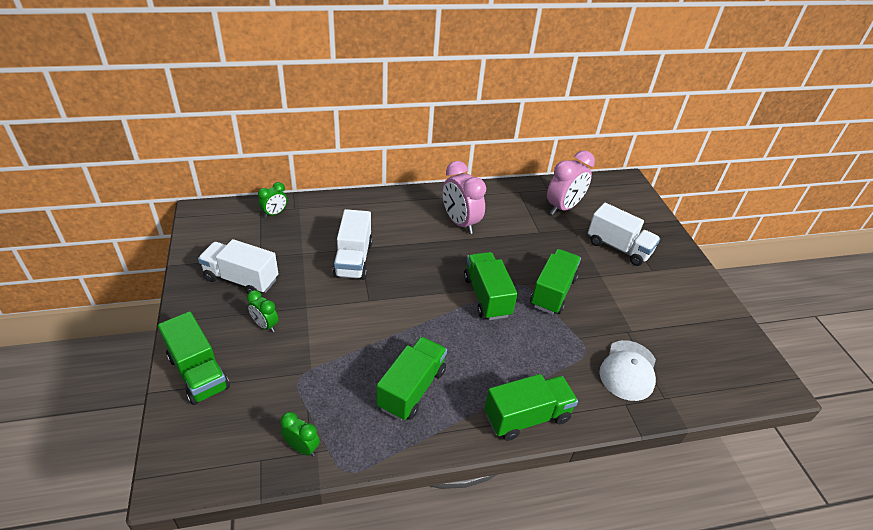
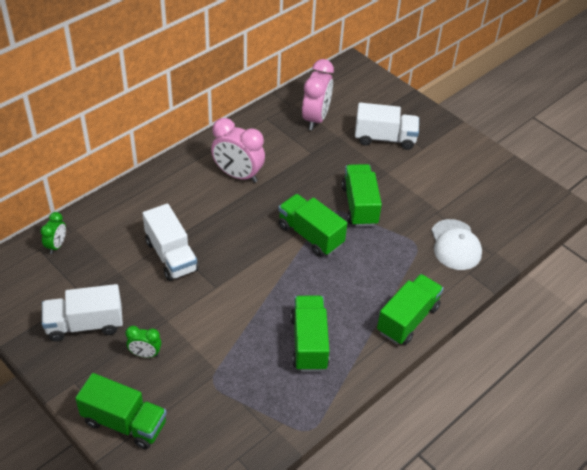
camera: 30 degrees left, 5 degrees up
green clock [280,412,320,456] -> none

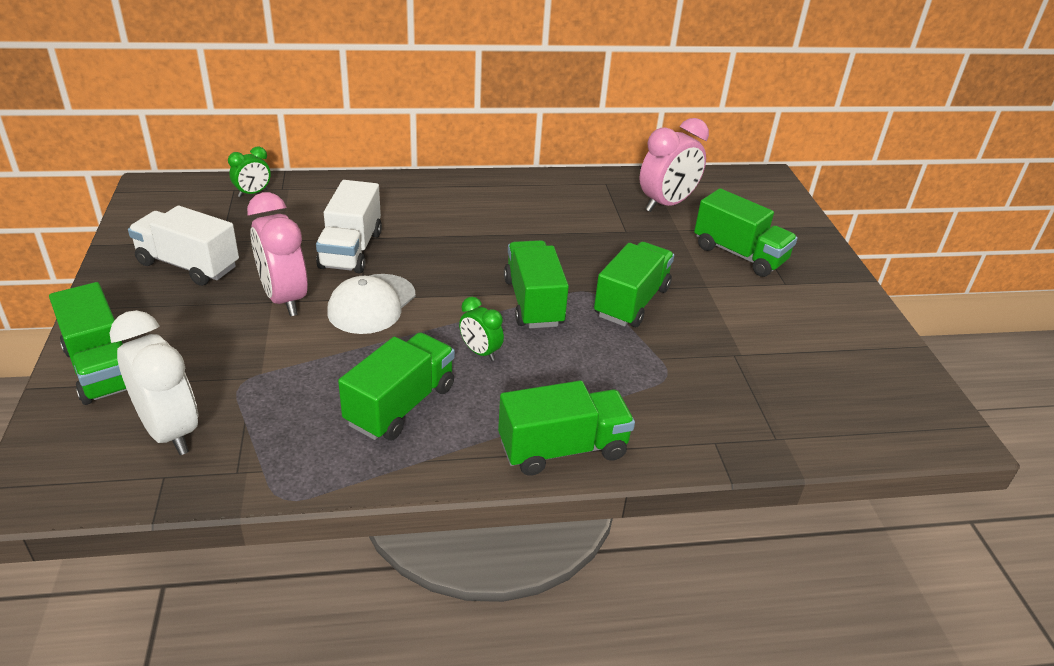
camera: 35 degrees right, 10 degrees down
green clock [125,326,161,358] -> green clock moved to [459,297,504,361]
pink clock [211,118,265,183] -> pink clock moved to [247,192,308,316]
white truck [355,103,419,150] -> green truck [694,188,798,277]
white cap [431,219,482,270] -> white cap moved to [327,274,416,334]
none -> white clock [109,310,198,455]

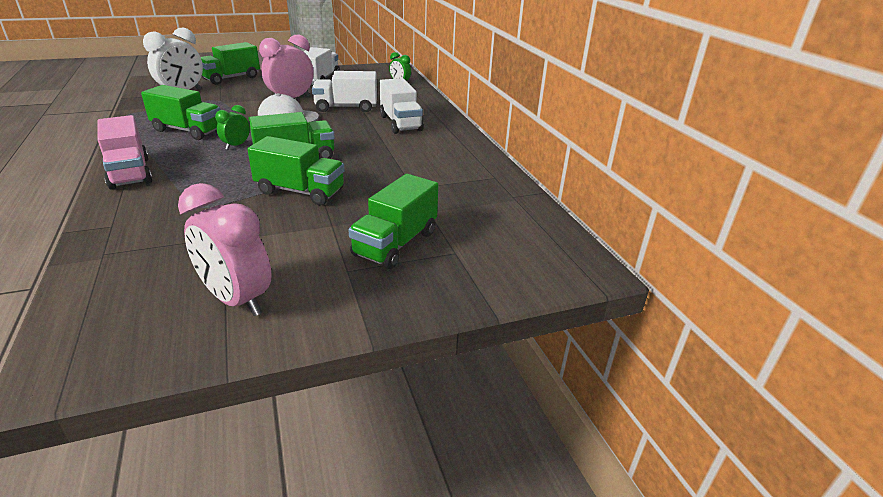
camera: 80 degrees right, 5 degrees down
green truck [498,381,635,476] -> pink truck [97,115,152,190]
pink clock [639,118,709,212] -> pink clock moved to [178,183,272,316]
none -> white truck [380,78,424,134]

